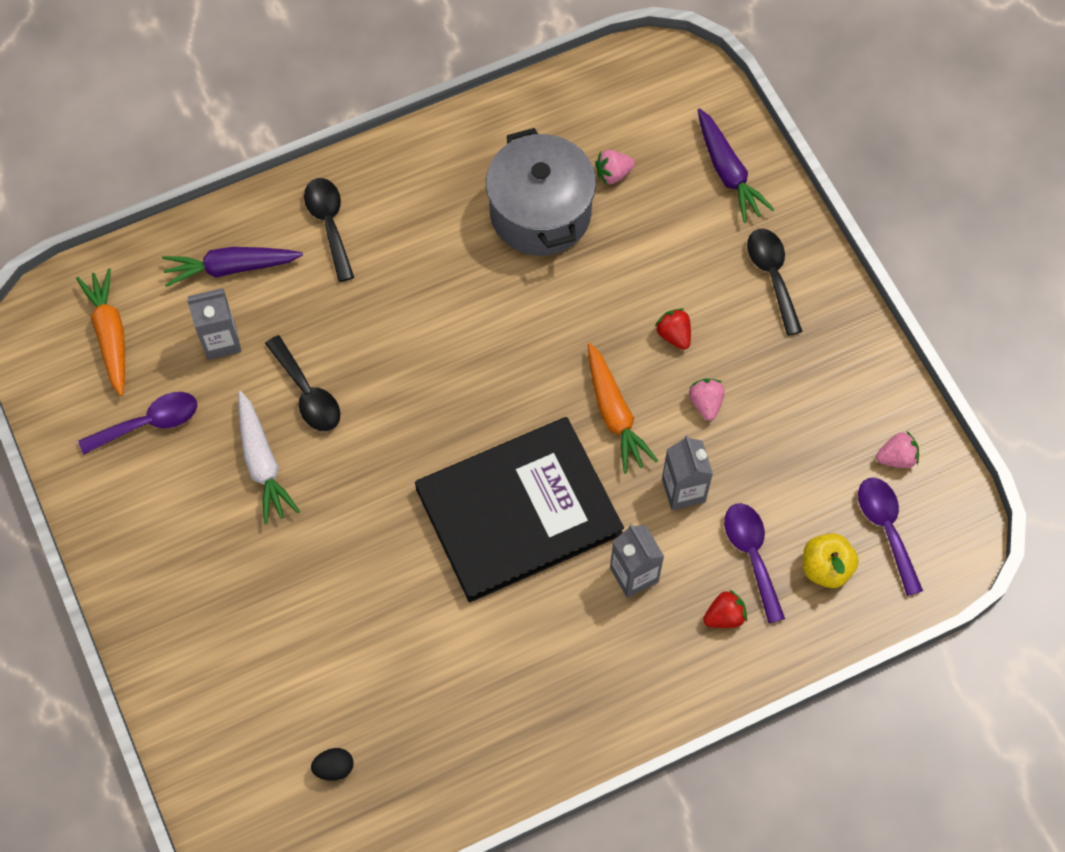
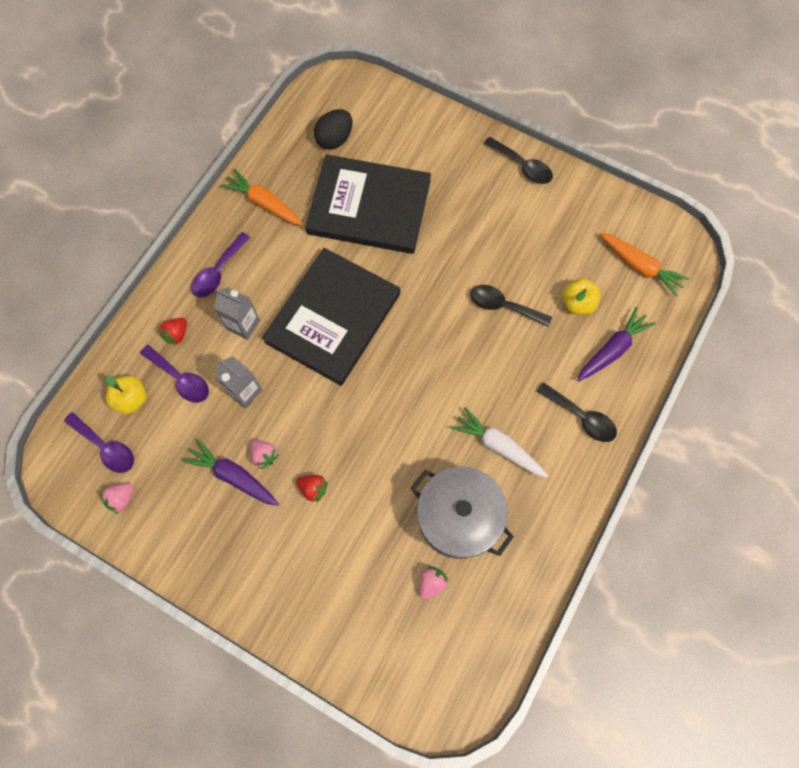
camera: 145 degrees right, 5 degrees up
purple spoon [78,392,197,454] -> purple spoon moved to [192,232,251,297]
grey carton [187,288,241,360] -> yellow apple [562,278,601,315]
white carrot [238,391,300,524] -> white carrot moved to [451,407,548,478]
black egg [311,748,354,781] -> black egg [314,109,352,150], size x1.74
orange carrot [588,343,658,473] -> orange carrot moved to [220,169,303,226]
purple carrot [698,108,775,223] -> purple carrot moved to [182,439,279,506]
black spoon [747,229,803,336] -> black spoon moved to [484,137,553,184]
none -> black book [305,154,431,254]

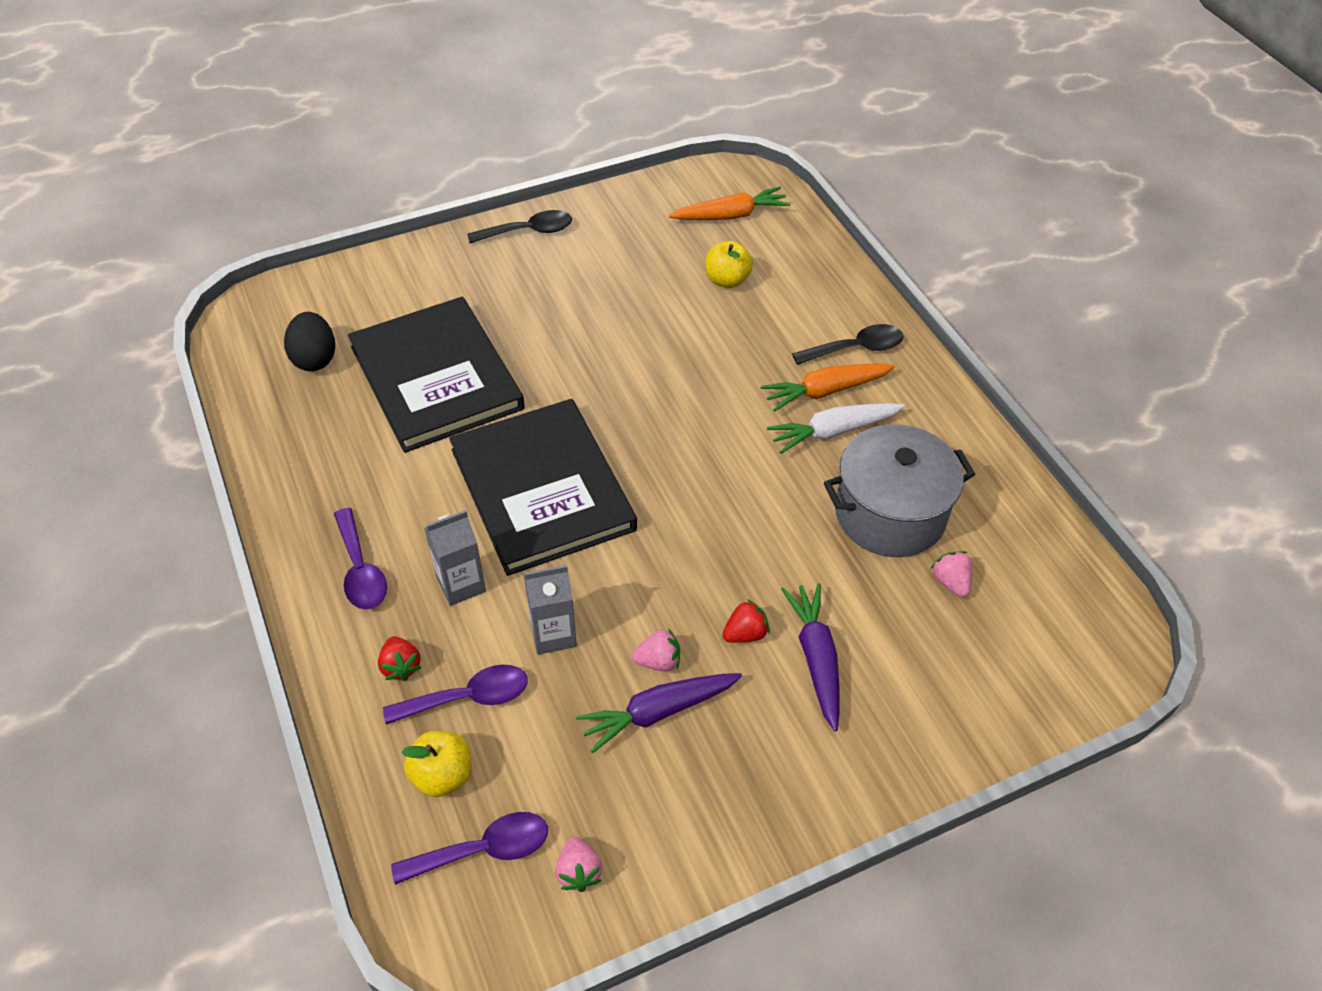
camera: 55 degrees left, 20 degrees down
orange carrot [220,169,303,226] -> orange carrot moved to [761,363,895,412]
black book [305,154,431,254] -> black book turned 75 degrees counterclockwise [348,297,525,453]
black spoon [470,285,552,327] -> none
purple carrot [577,307,656,382] -> purple carrot moved to [781,583,839,731]

